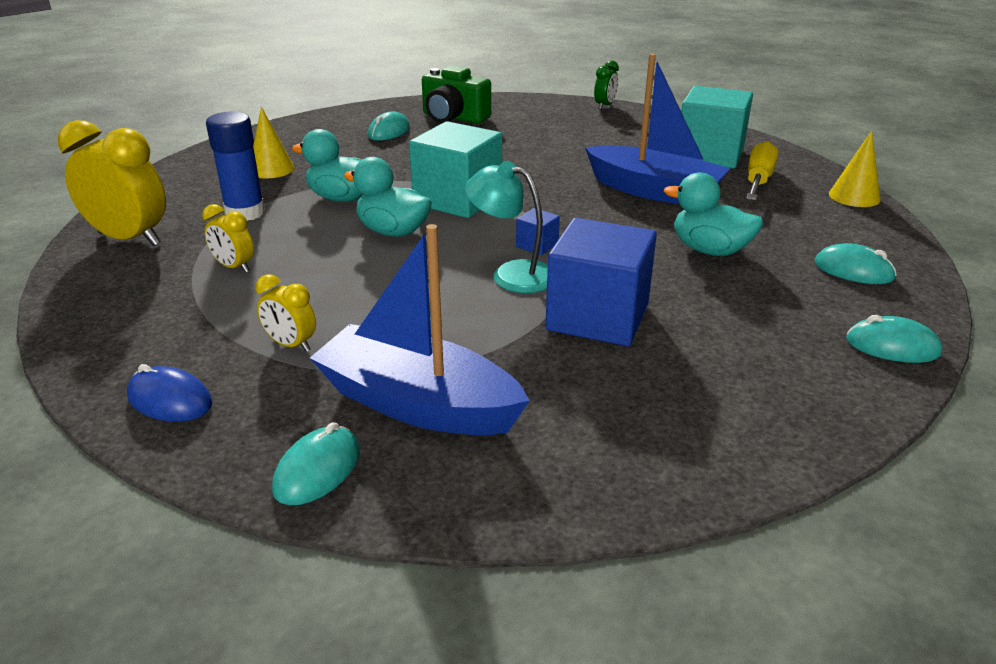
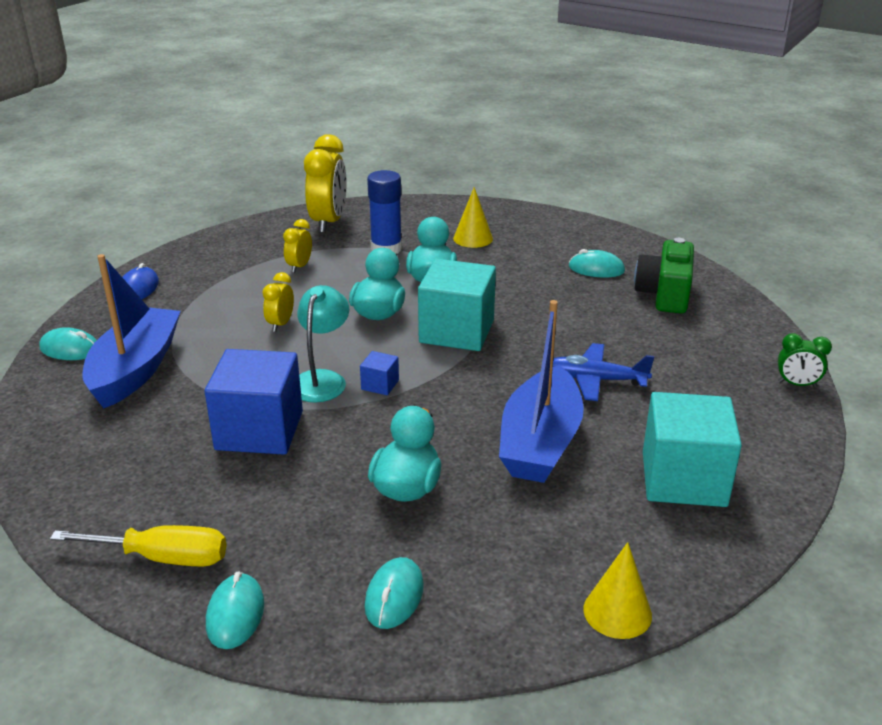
camera: 75 degrees right, 0 degrees up
yellow clock [255,274,316,352] -> yellow clock moved to [263,272,294,332]
yellow screwdriver [746,141,778,200] -> yellow screwdriver moved to [50,525,227,567]
none -> blue plane [553,343,654,401]

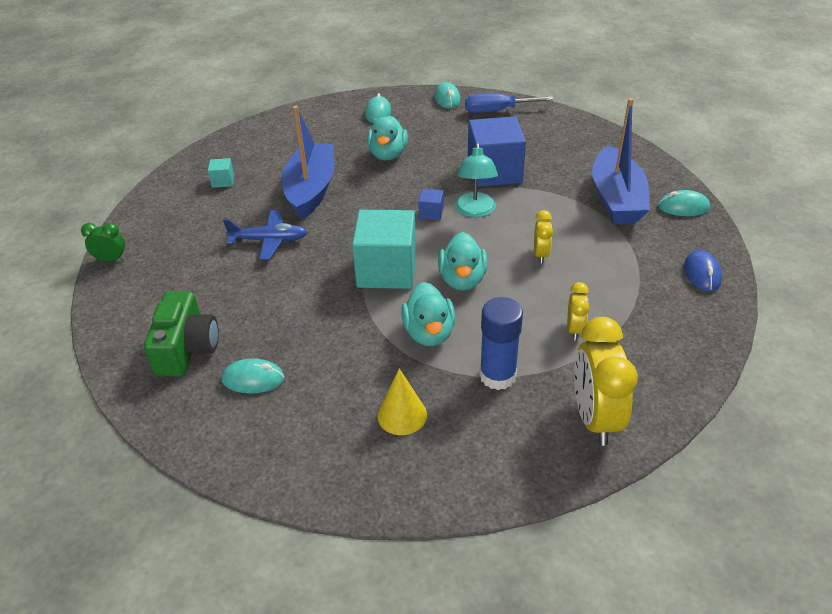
camera: 170 degrees right, 10 degrees up
yellow screwdriver [50,525,227,567] -> blue screwdriver [465,93,553,113]
yellow cone [583,542,652,639] -> none
turquoise cube [643,392,742,507] -> turquoise cube [208,158,234,188], size x0.43

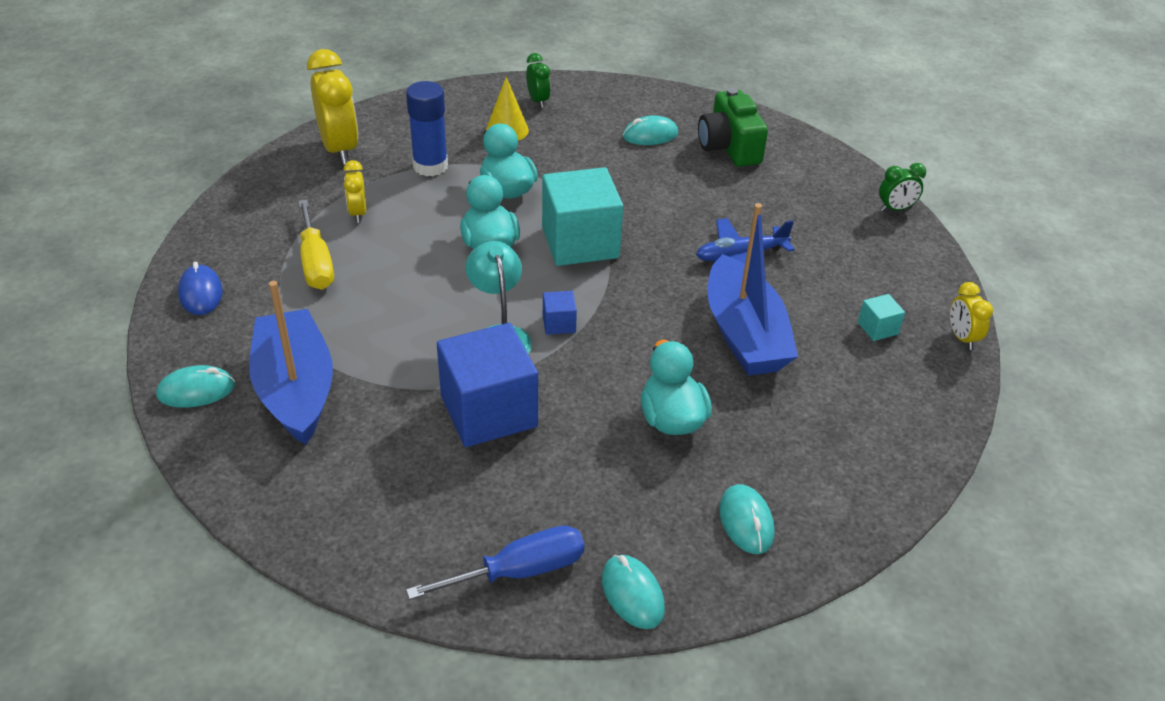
camera: 160 degrees right, 0 degrees up
yellow clock [534,210,553,263] -> yellow clock moved to [950,282,993,350]
none -> yellow screwdriver [298,200,334,290]
none -> green clock [526,53,551,108]

